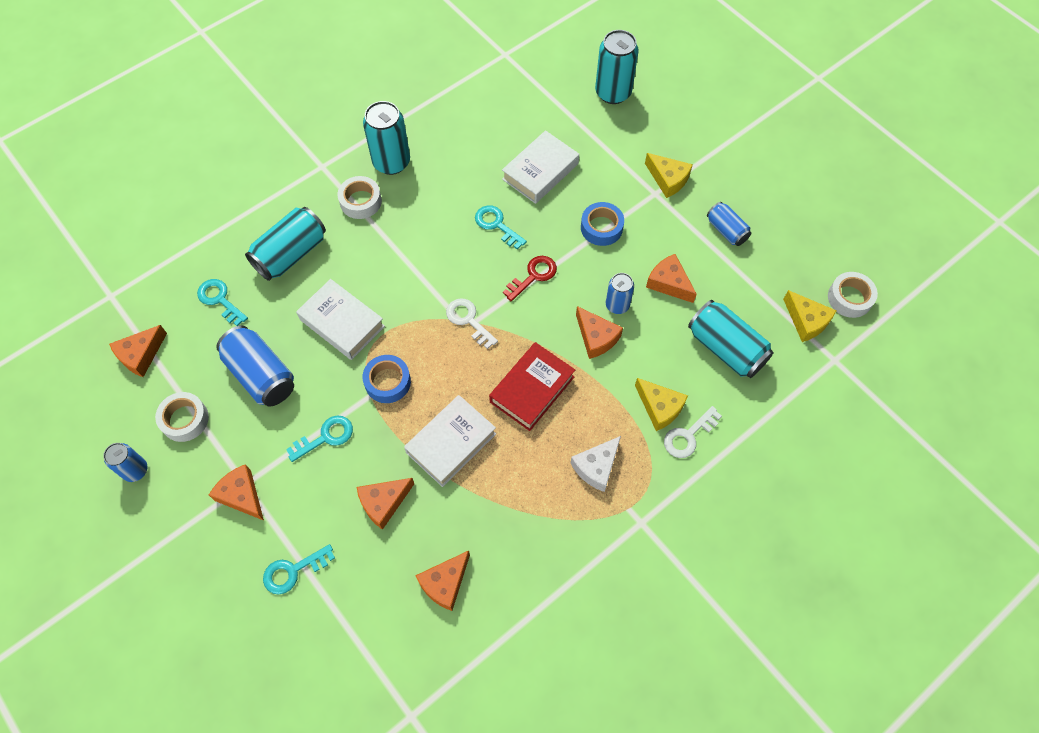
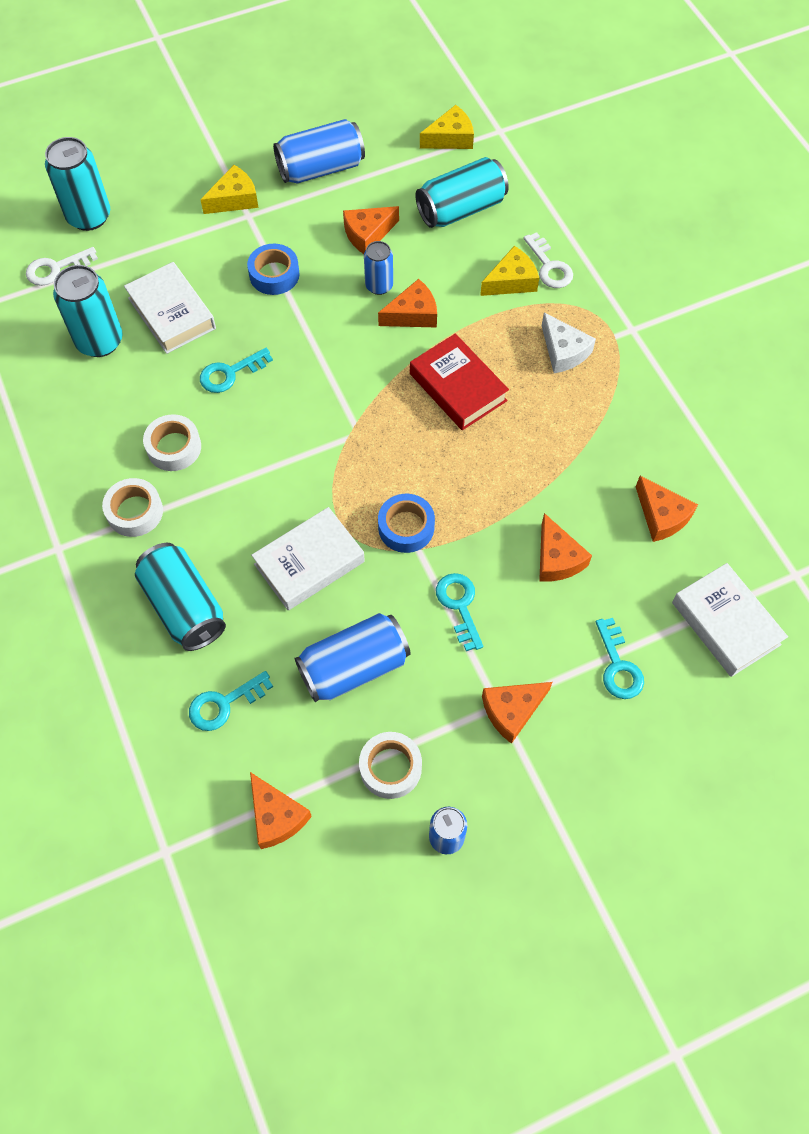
camera: 75 degrees left, 0 degrees up
turquoise can [363,101,410,175] -> turquoise can moved to [53,265,123,357]
white book [404,395,496,487] -> white book moved to [672,563,788,677]
white key [446,298,498,349] -> white key moved to [26,247,98,286]
red key [503,256,557,301] -> none
blue can [707,202,751,246] -> blue can [273,119,365,184], size x1.69
white tape [828,272,878,318] -> white tape moved to [143,414,201,471]

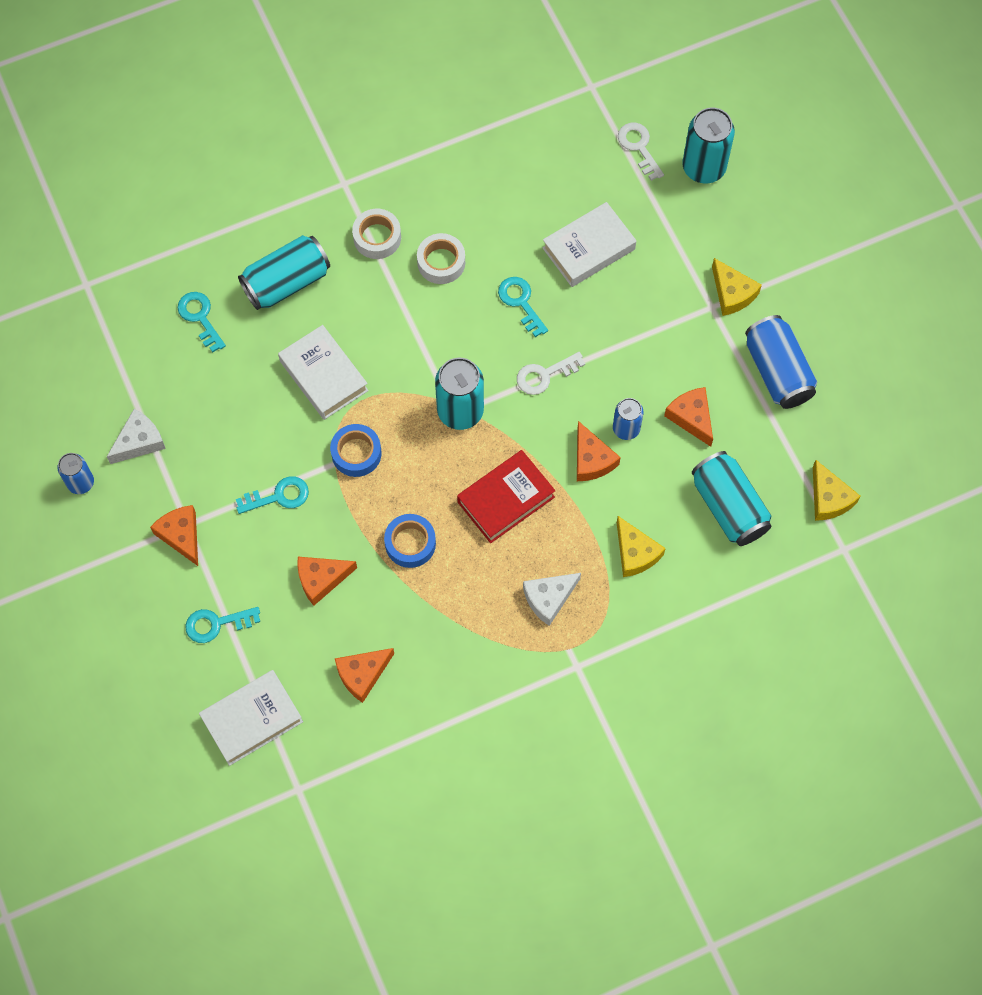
camera: 90 degrees right, 5 degrees up
turquoise can [53,265,123,357] -> turquoise can moved to [435,358,484,430]
blue tape [247,244,299,295] -> blue tape moved to [384,514,436,568]
orange cheese [250,772,312,849] -> none
blue can [295,613,410,702] -> none
white tape [359,732,422,799] -> white cheese [107,409,166,464]
white key [523,232,573,288] -> white key moved to [517,352,585,395]

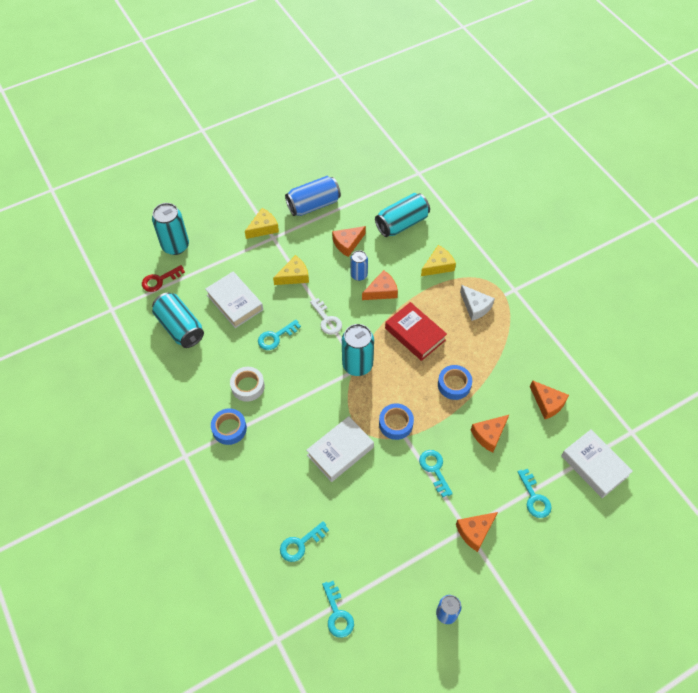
camera: 95 degrees left, 10 degrees down
white cheese [107,409,166,464] -> none
turquoise can [238,235,330,310] -> turquoise can moved to [152,293,204,348]
orange cheese [297,557,357,606] -> orange cheese turned 75 degrees clockwise [471,415,509,453]
white tape [352,209,401,259] -> blue tape [211,408,247,445]
white key [618,123,664,181] -> red key [142,265,185,292]
yellow cheese [813,460,860,521] -> yellow cheese moved to [273,255,309,285]
none -> turquoise key [322,581,354,638]

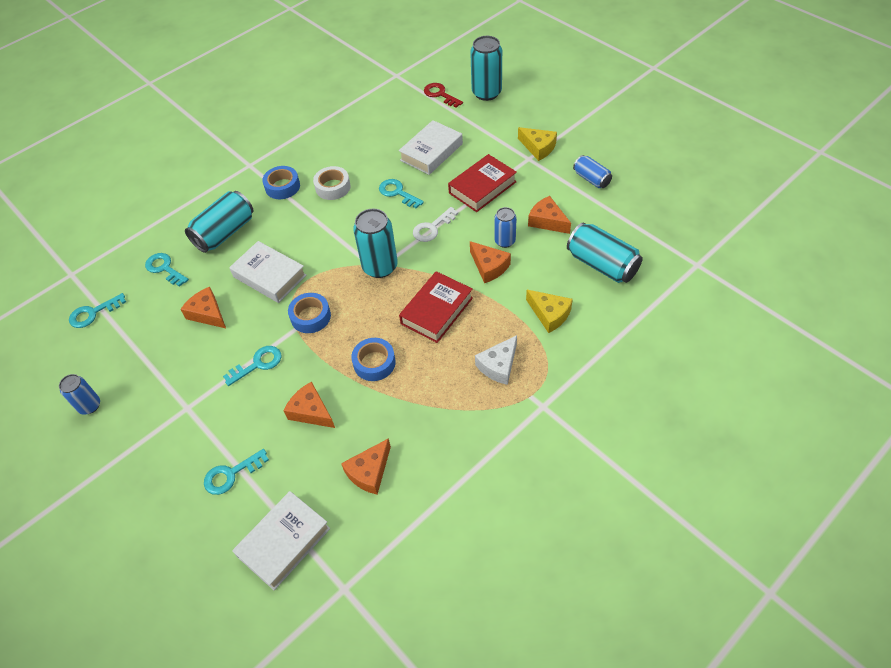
camera: 80 degrees right, 5 degrees down
turquoise can [152,293,204,348] -> turquoise can moved to [185,191,254,253]
yellow cheese [273,255,309,285] -> red book [448,154,517,212]
blue can [285,176,341,216] -> blue can [573,155,612,188], size x0.59
orange cheese [456,512,498,552] -> orange cheese moved to [180,287,226,328]

